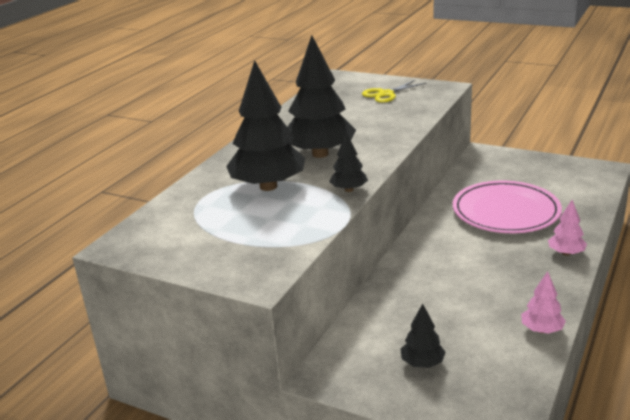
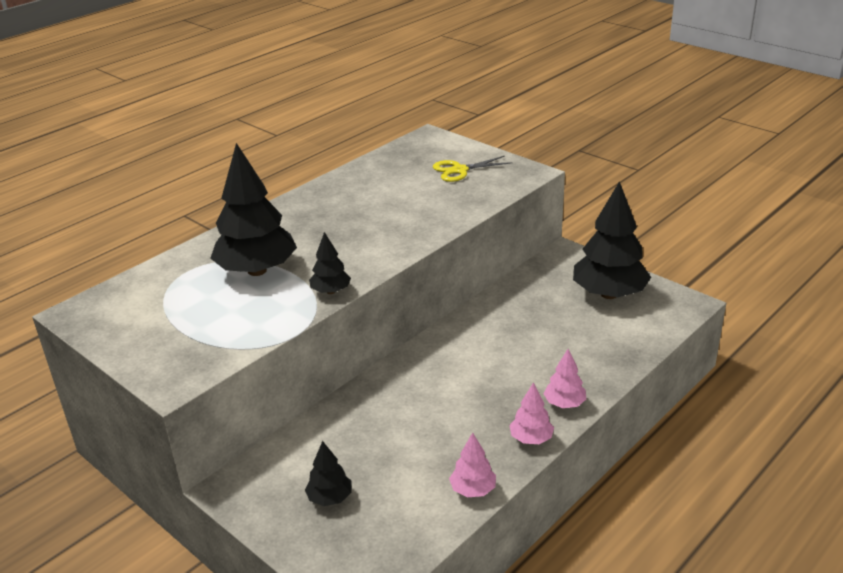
camera: 15 degrees right, 5 degrees up
black tree [287,35,356,158] -> black tree moved to [573,181,651,299]
pink plate [453,181,562,233] -> none
none -> pink tree [509,382,554,444]

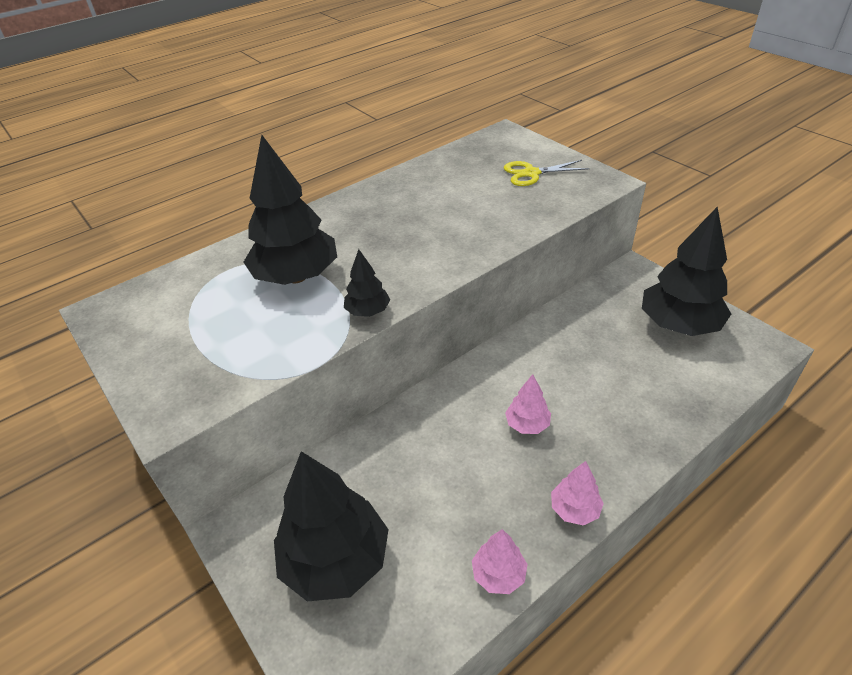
camera: 10 degrees right, 10 degrees up
black tree [305,441,352,506] -> black tree [274,451,389,602], size x2.10
pink tree [544,349,586,408] -> pink tree moved to [505,374,551,434]

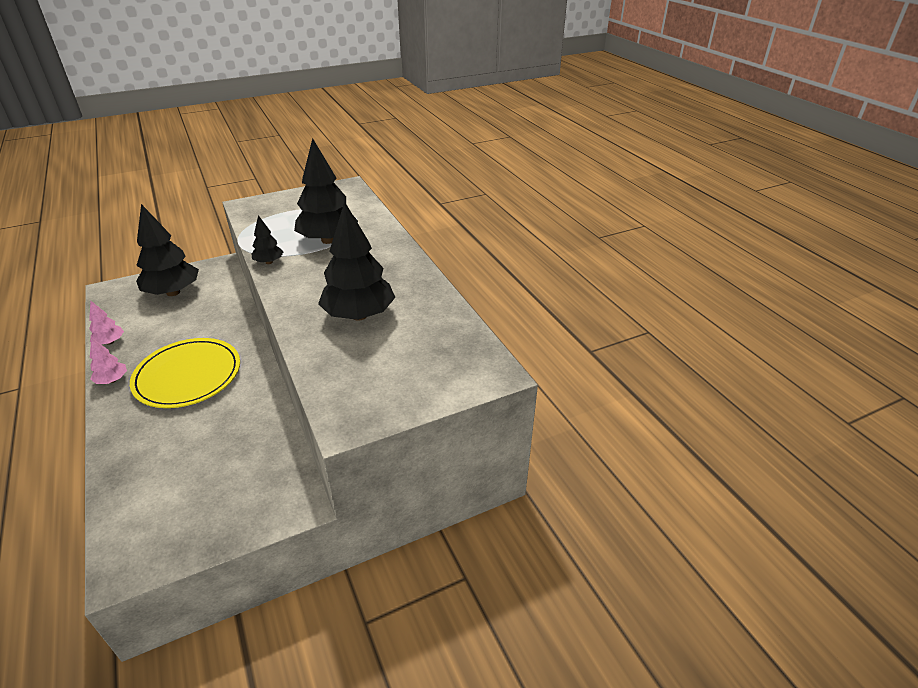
camera: 100 degrees right, 5 degrees down
yellow scissors [504,160,589,186] -> none
pink tree [505,374,551,434] -> yellow plate [130,338,240,408]
black tree [642,207,731,336] -> black tree moved to [318,201,395,321]

